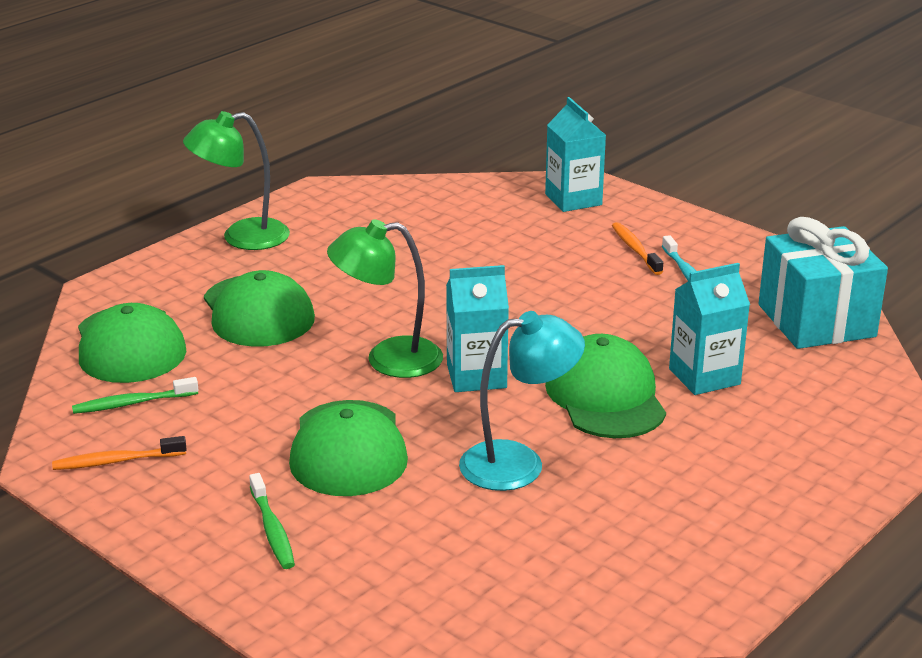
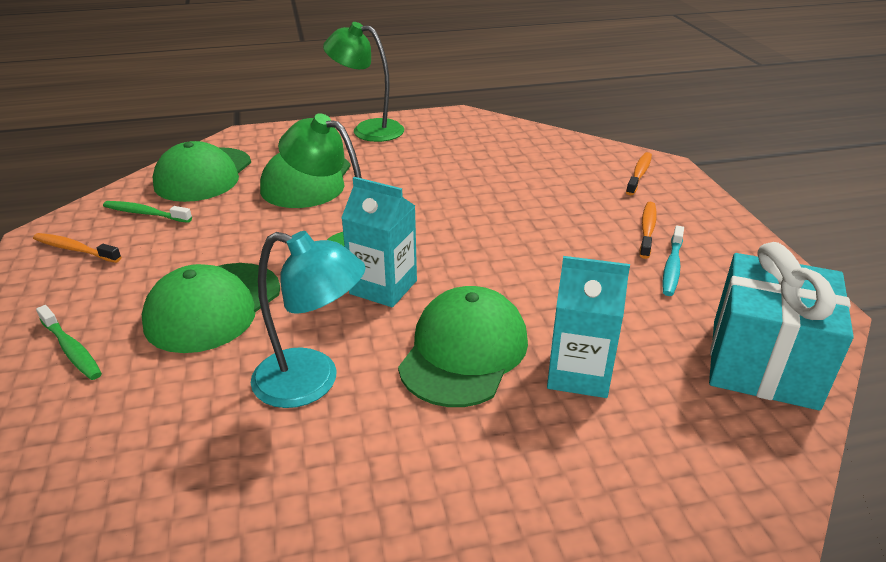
camera: 35 degrees right, 5 degrees up
green toothbrush [249,473,295,569] -> green toothbrush turned 60 degrees counterclockwise [36,305,102,380]
turquoise carton [545,97,606,212] -> orange toothbrush [626,152,652,195]

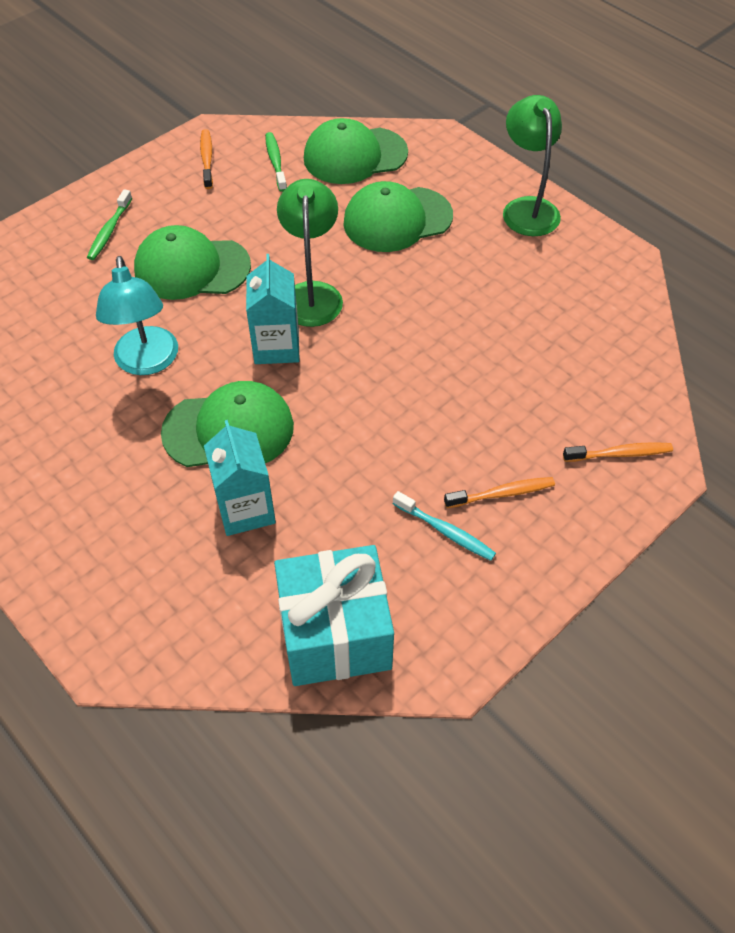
camera: 60 degrees right, 20 degrees up
turquoise toothbrush [662,226,684,296] -> turquoise toothbrush turned 135 degrees counterclockwise [393,491,496,561]

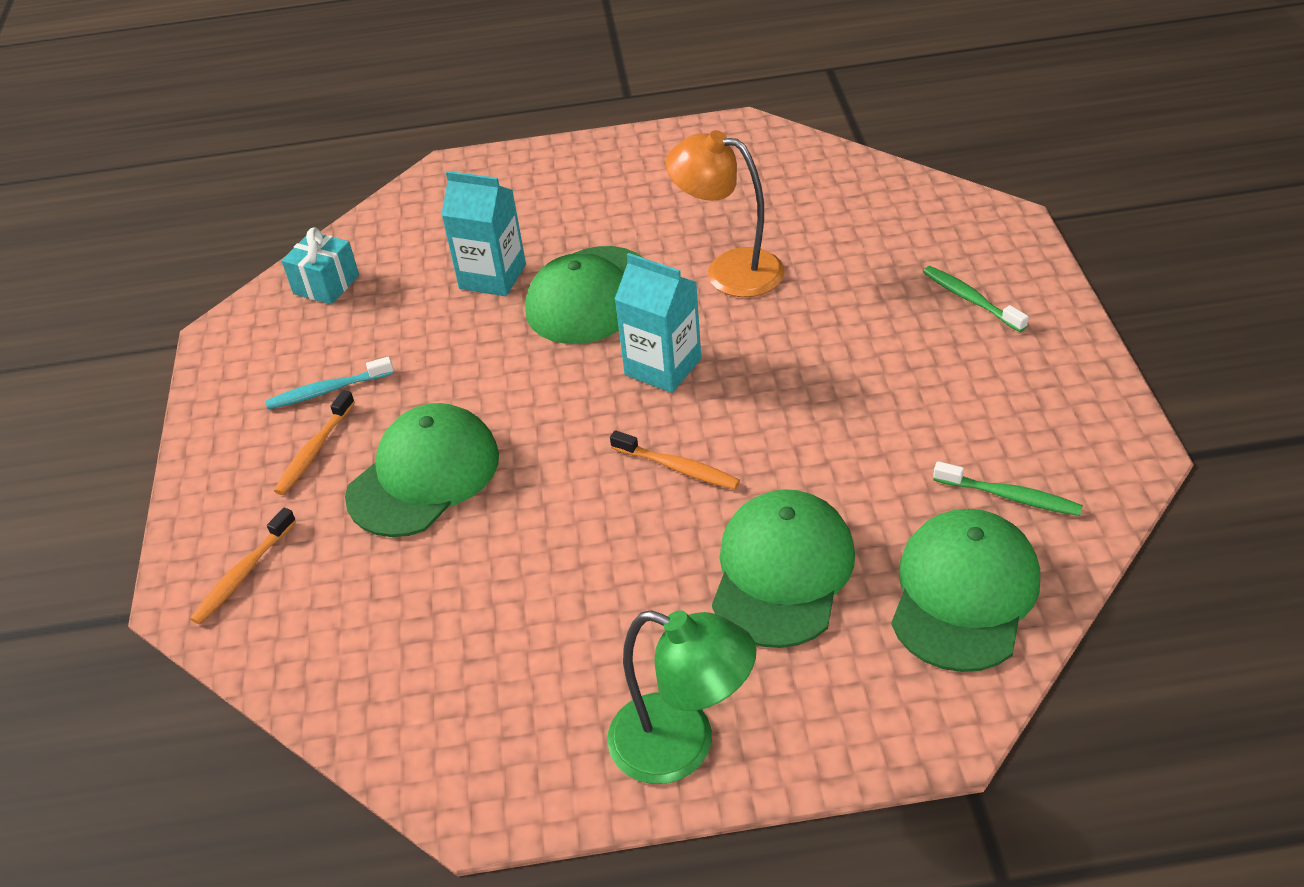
camera: 130 degrees right, 10 degrees down
turquoise lamp [96,256,178,375] -> orange lamp [666,130,785,297]
green cap [134,225,251,300] -> green cap moved to [345,403,499,537]
orange toothbrush [200,129,213,189] -> orange toothbrush moved to [610,430,740,490]
turquoise gift [274,545,394,686] -> turquoise gift [281,228,359,305], size x0.53
green lamp [277,179,343,327] -> none

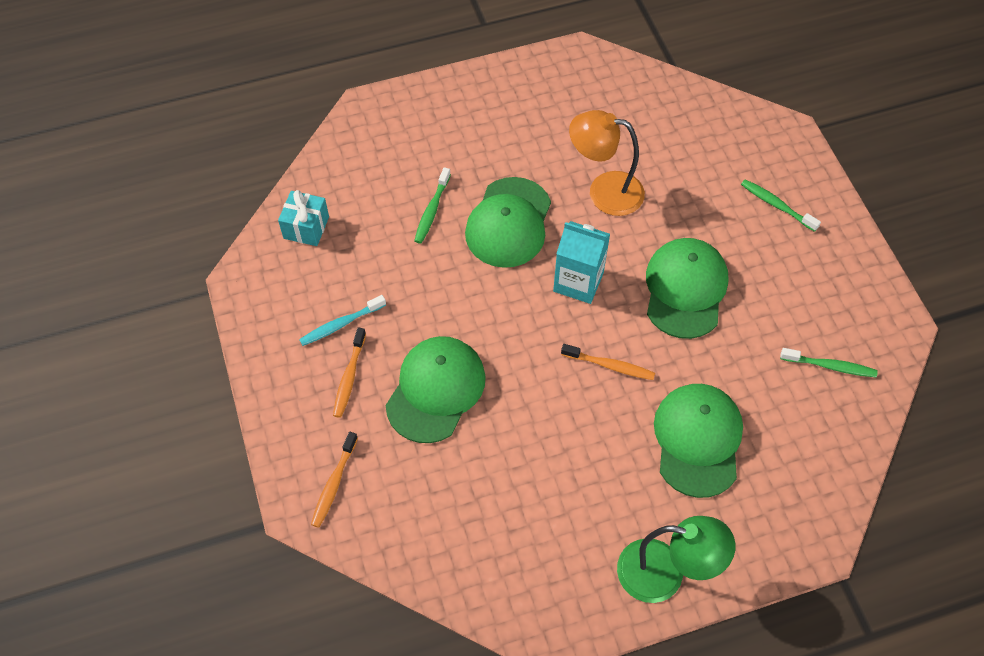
camera: 15 degrees left, 15 degrees up
turquoise carton [441,171,526,296] -> green toothbrush [414,167,451,244]
green cap [891,509,1040,672] -> green cap moved to [646,238,729,339]

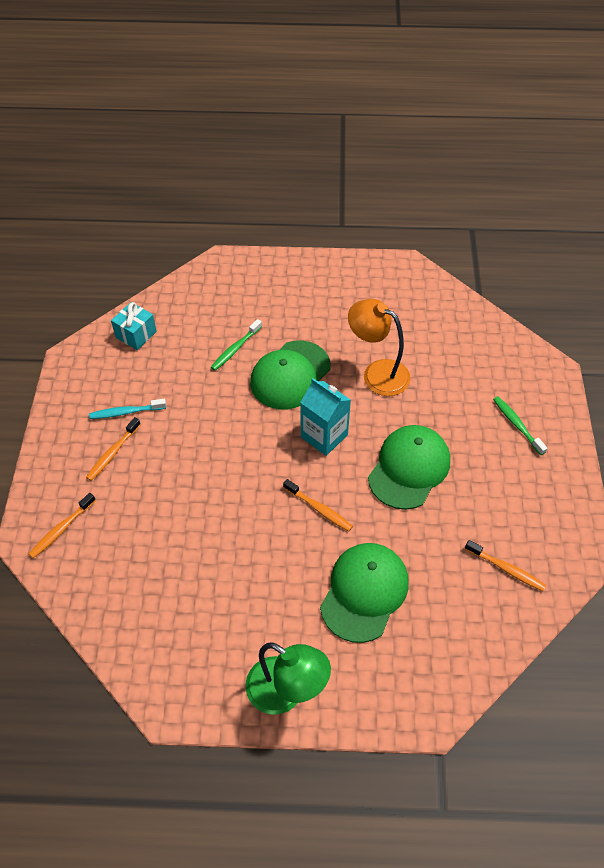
camera: 20 degrees right, 5 degrees down
green cap [385,336,486,443] -> none
green toothbrush [780,348,878,377] -> orange toothbrush [465,540,546,591]

